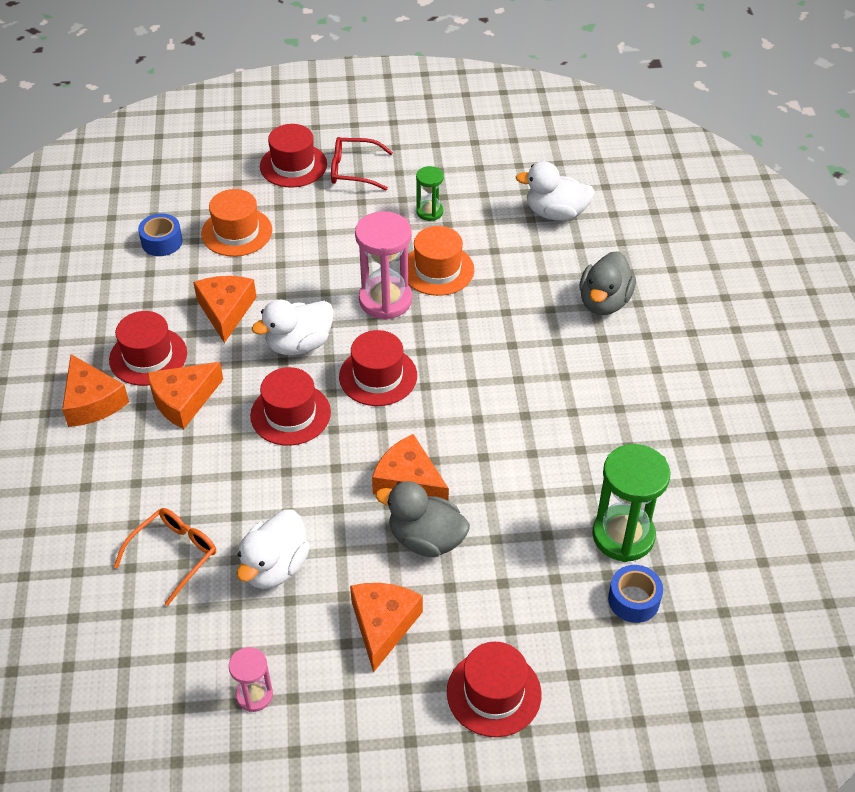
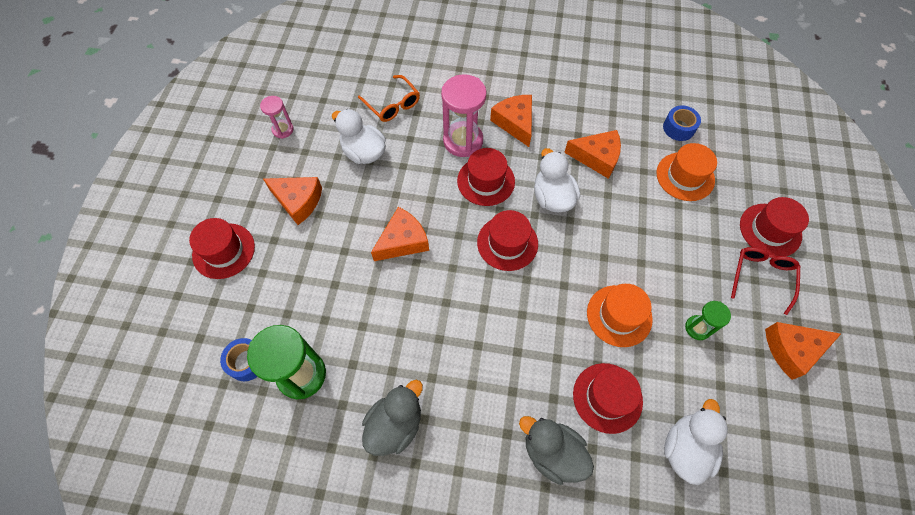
camera: 105 degrees right, 15 degrees up
orange cheese [62,354,129,427] -> orange cheese moved to [765,322,841,380]
red hat [109,311,187,386] -> red hat moved to [573,363,643,434]
pink hourglass [355,211,412,320] -> pink hourglass moved to [441,74,487,157]
grey duck [376,481,470,557] -> grey duck moved to [362,380,423,456]

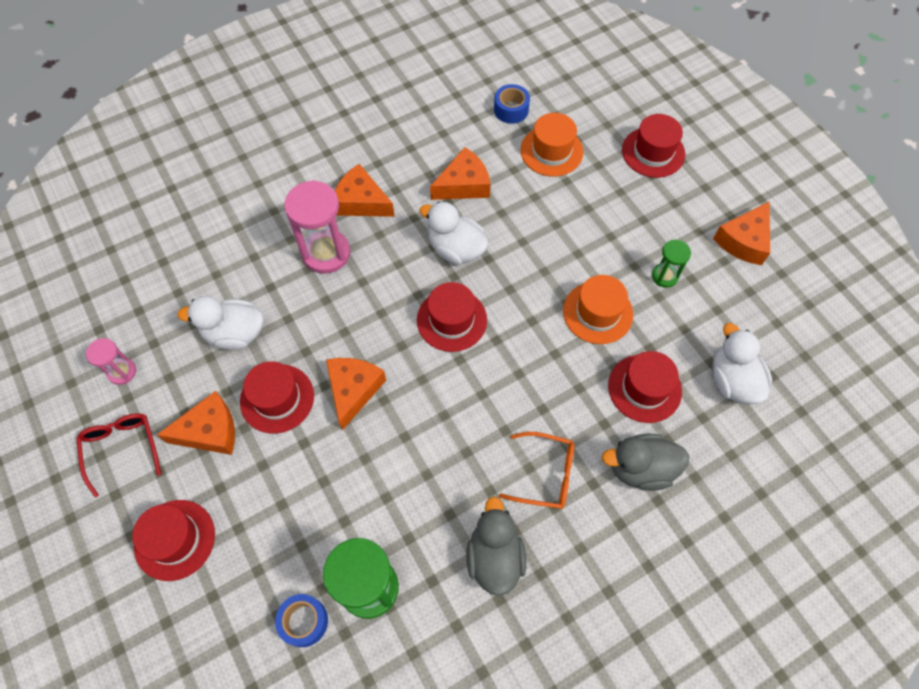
camera: 40 degrees left, 0 degrees up
orange glasses [358,75,420,122] -> orange glasses moved to [499,432,574,509]
red hat [457,148,515,206] -> red hat moved to [240,361,314,434]
red glasses [731,247,800,315] -> red glasses moved to [76,414,161,498]

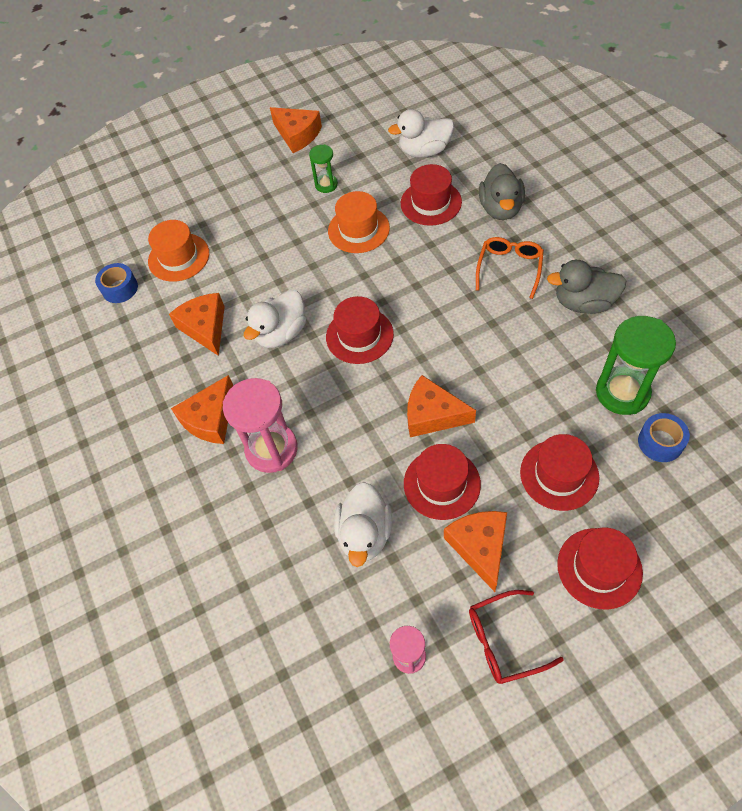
camera: 80 degrees left, 5 degrees down
red hat [622,114,685,178] -> red hat moved to [520,434,599,511]

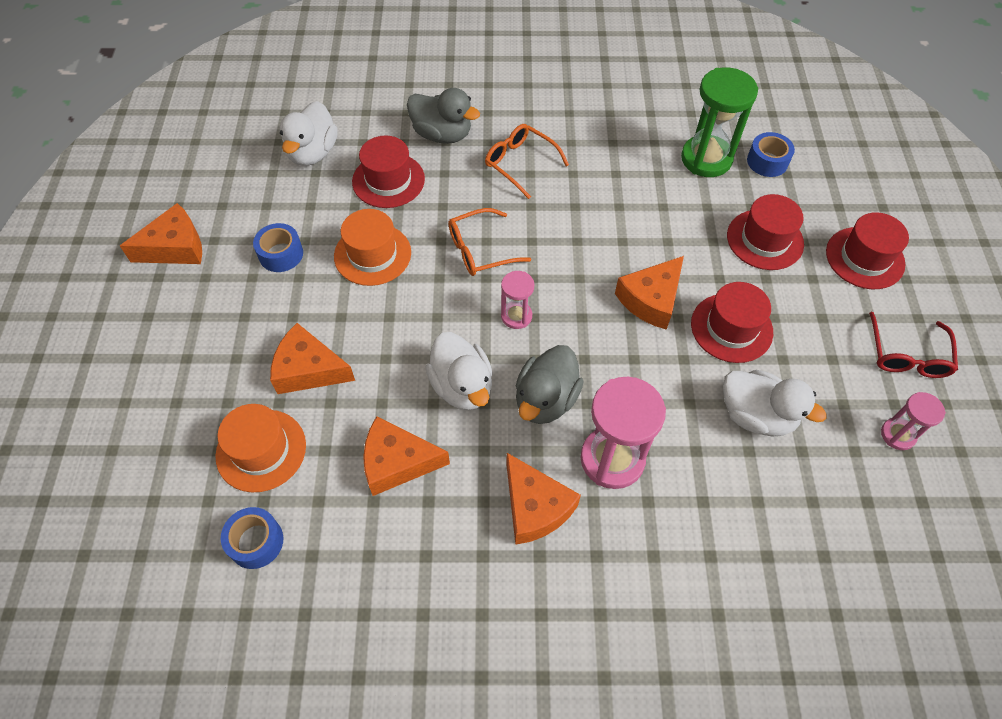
camera: 70 degrees left, 0 degrees up
green hourglass [309,144,338,193] -> blue tape [253,223,303,272]
red hat [326,296,394,364] -> pink hourglass [501,271,534,329]
orange cheese [444,511,507,592] -> orange cheese moved to [270,323,355,394]
grey duck [547,260,626,314] -> grey duck moved to [516,345,584,424]
none -> orange glasses [448,208,531,276]

